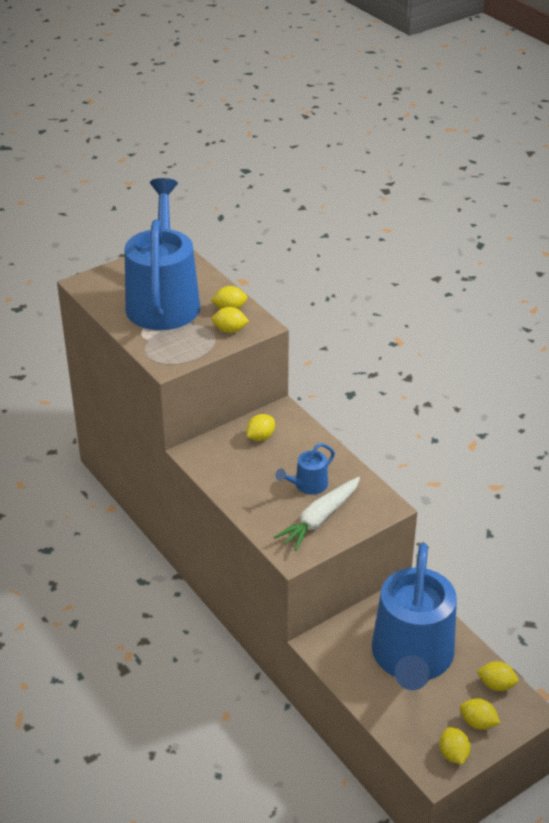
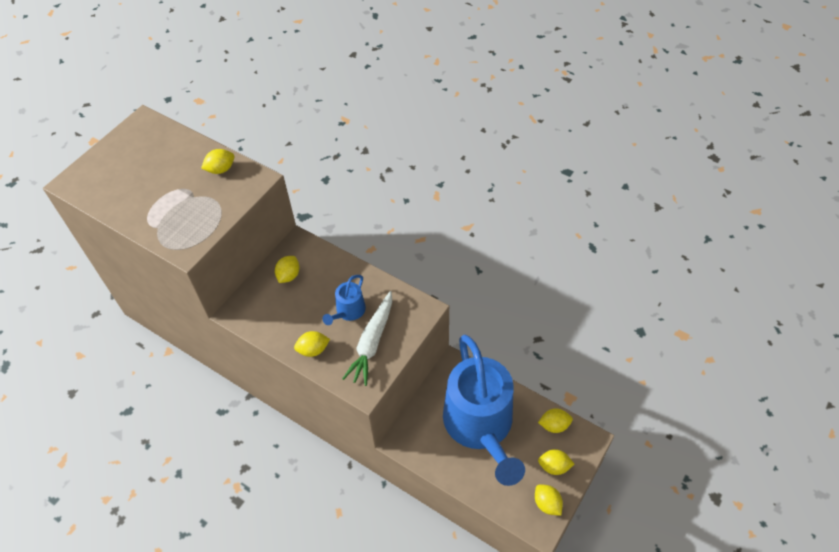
camera: 20 degrees left, 15 degrees up
blue watering can [125,178,201,330] -> none
yellow lemon [212,307,249,333] -> yellow lemon moved to [294,331,330,357]

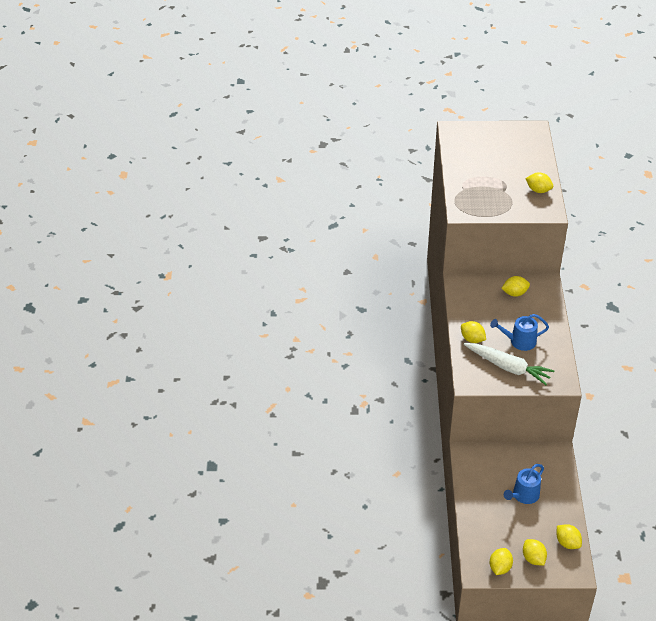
camera: 55 degrees right, 10 degrees down
white carrot [342,291,392,386] -> white carrot turned 135 degrees counterclockwise [464,343,554,385]
blue watering can [443,335,525,486] -> blue watering can [504,464,544,504], size x0.41

